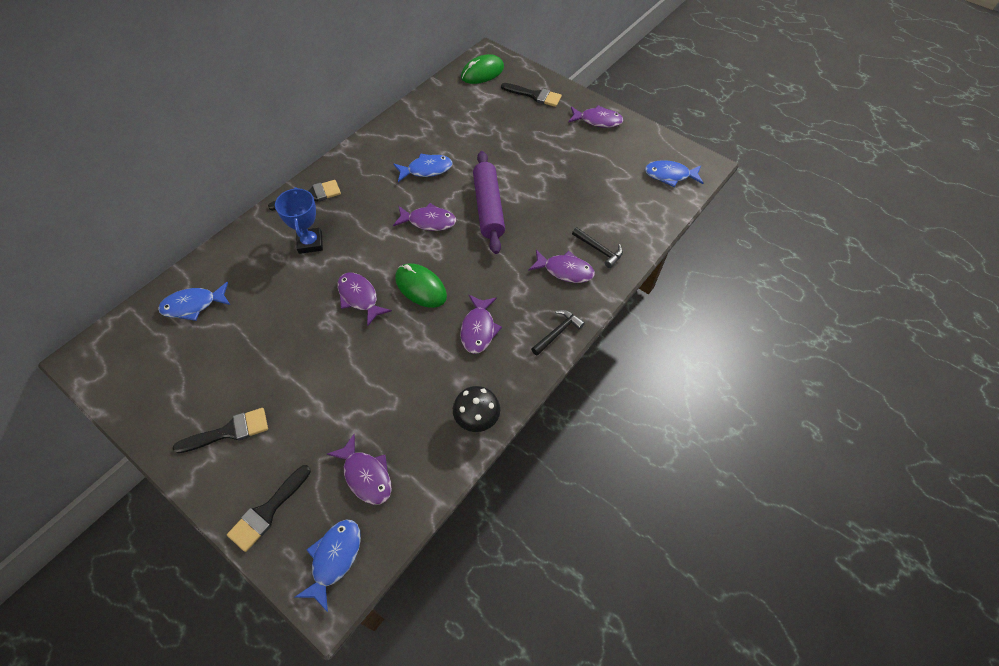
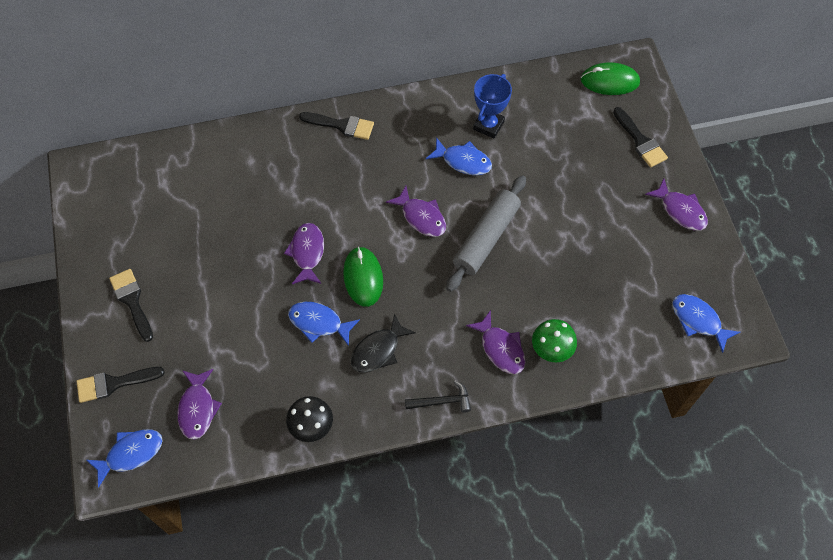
camera: 40 degrees right, 5 degrees up
blue fish [158,282,230,321] -> blue fish moved to [288,302,360,346]
black brush [173,408,268,453] -> black brush turned 135 degrees counterclockwise [109,269,153,342]
blue trophy [275,187,323,254] -> blue trophy moved to [473,74,512,138]
purple fish [460,295,502,354] -> black fish [351,313,416,373]
purple rolling pin [473,151,505,254] -> grey rolling pin [446,175,526,292]
black hammer [572,227,623,268] -> green mushroom [532,319,577,362]

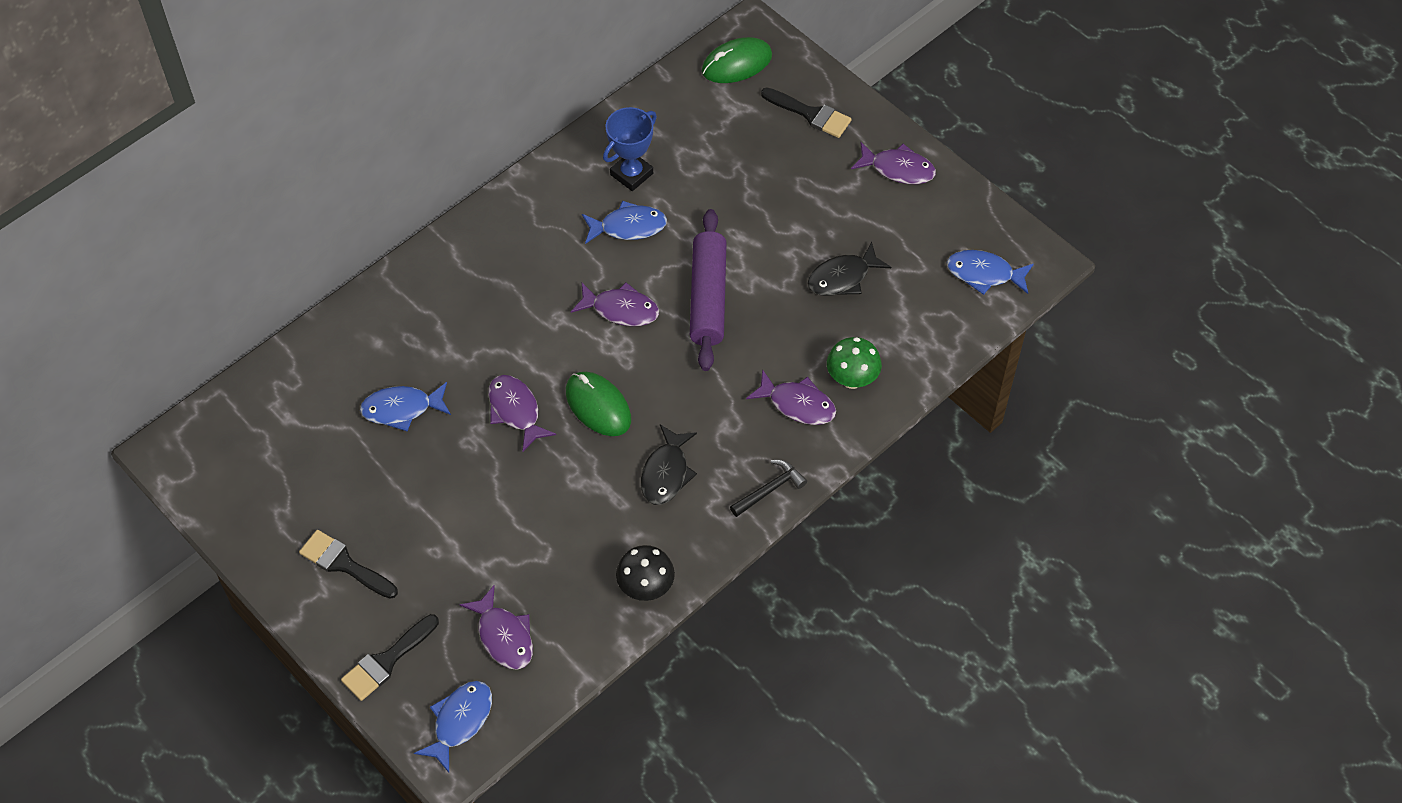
camera: 30 degrees left, 5 degrees down
blue fish [288,302,360,346] -> blue fish moved to [360,382,451,432]
black brush [299,112,374,140] -> none
grey rolling pin [446,175,526,292] -> purple rolling pin [690,209,727,371]
blue trophy [473,74,512,138] -> blue trophy turned 45 degrees clockwise [603,107,657,191]
none -> black fish [807,242,891,296]

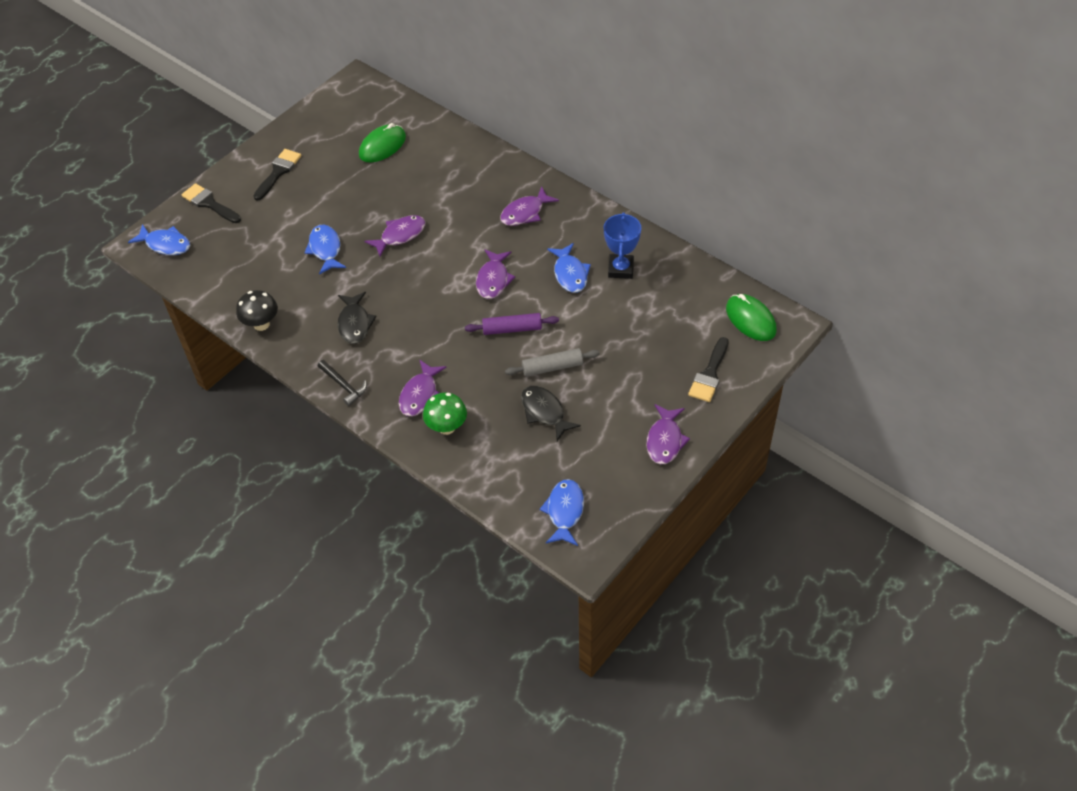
camera: 85 degrees right, 5 degrees down
blue fish [360,382,451,432] -> blue fish moved to [304,225,346,275]
purple fish [459,585,533,670] -> purple fish moved to [500,186,559,226]
green mouse [566,372,631,436] -> green mouse moved to [359,123,406,162]
blue trophy [603,107,657,191] -> blue trophy turned 60 degrees clockwise [604,212,641,279]
black fish [641,424,697,505] -> black fish turned 105 degrees counterclockwise [337,292,377,344]
purple rolling pin [690,209,727,371] -> purple rolling pin [465,313,559,335], size x0.64
none -> grey rolling pin [505,348,600,377]

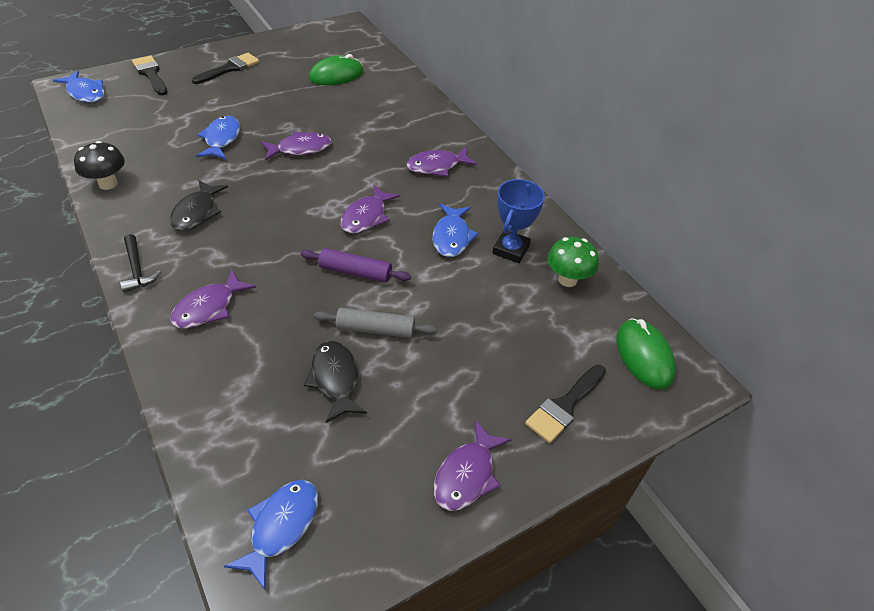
camera: 15 degrees right, 5 degrees down
green mushroom [423,392,467,435] -> green mushroom moved to [548,237,599,287]

